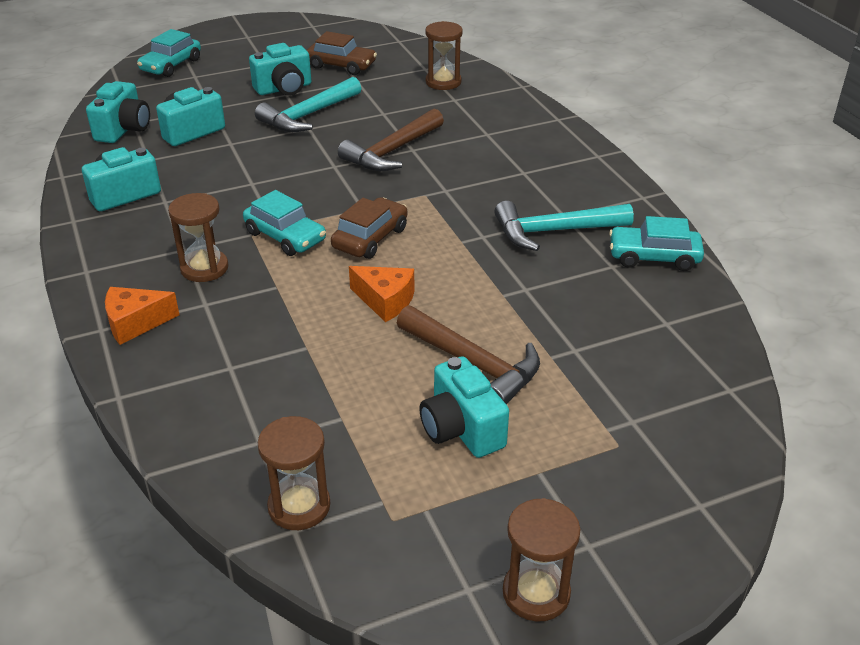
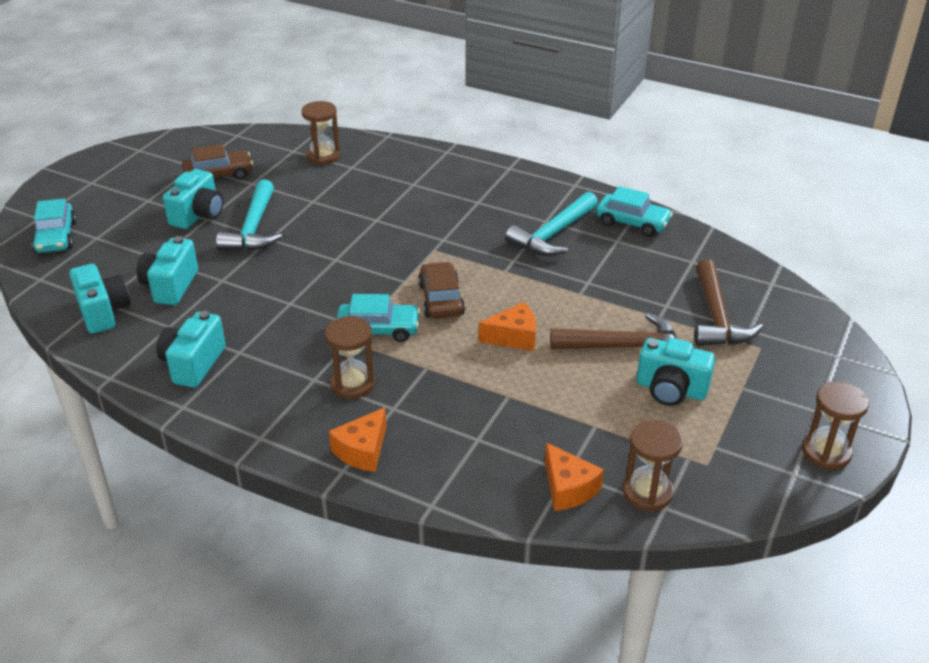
camera: 40 degrees left, 0 degrees up
brown hammer [338,109,444,171] -> brown hammer moved to [694,259,763,346]
turquoise car [609,216,704,271] -> turquoise car turned 120 degrees counterclockwise [596,186,673,236]
none -> orange cheese [545,443,604,511]

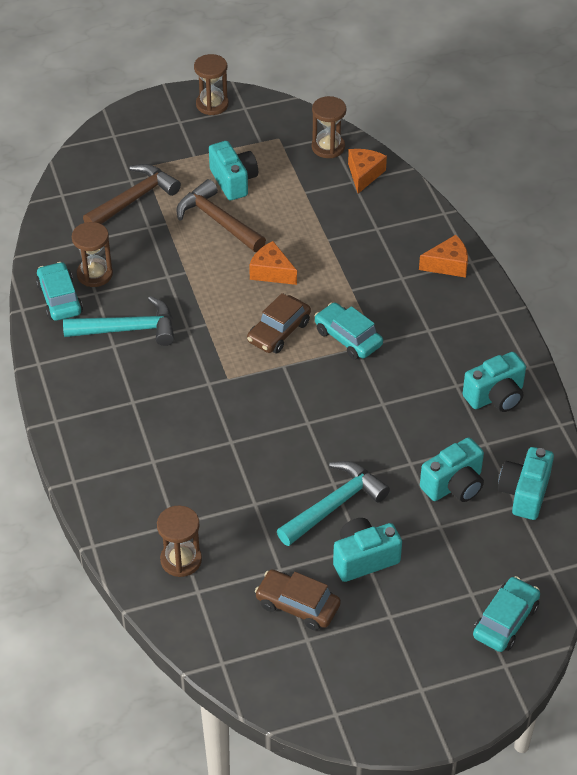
camera: 135 degrees left, 10 degrees up
brown hourglass [325,316,375,399] -> brown hourglass moved to [72,222,113,287]

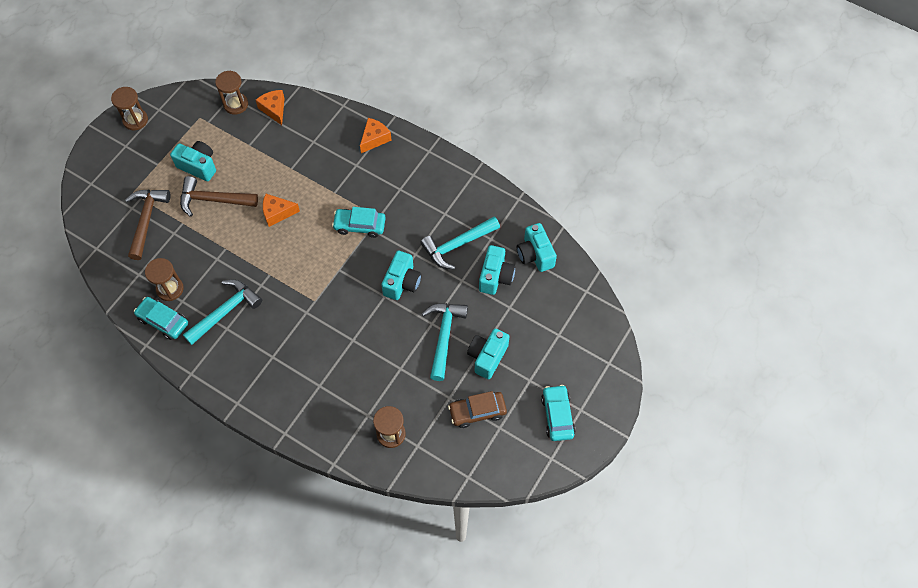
camera: 40 degrees left, 15 degrees up
brown car [247,293,311,353] -> none
turquoise camera [463,352,526,412] -> turquoise camera moved to [381,251,422,300]
turquoise car [473,576,540,652] -> turquoise car moved to [541,385,576,441]
none -> turquoise hammer [420,216,500,270]

